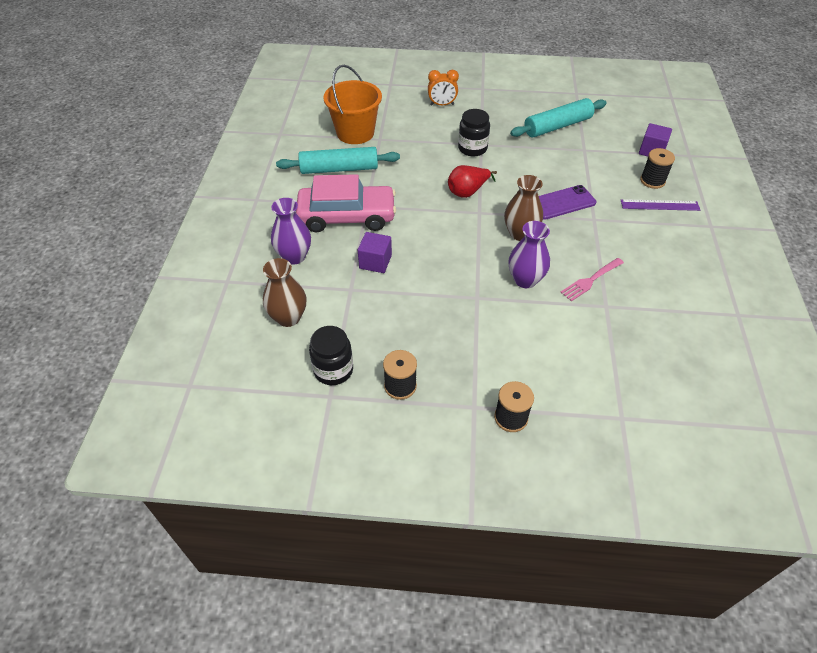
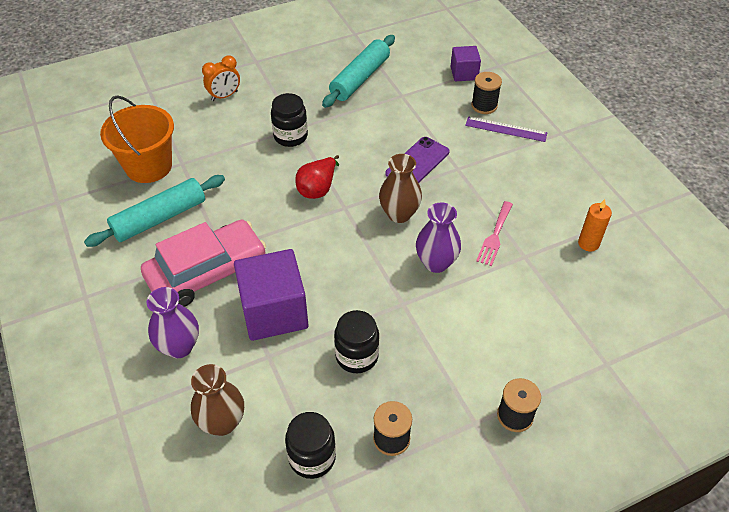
camera: 30 degrees left, 0 degrees up
purple cube [358,232,392,273] -> purple cube [234,249,308,341], size x1.84
purple ruler [621,199,700,211] -> purple ruler turned 45 degrees clockwise [465,116,548,142]
none -> black jar [334,310,379,373]
none -> orange candle [578,199,612,252]

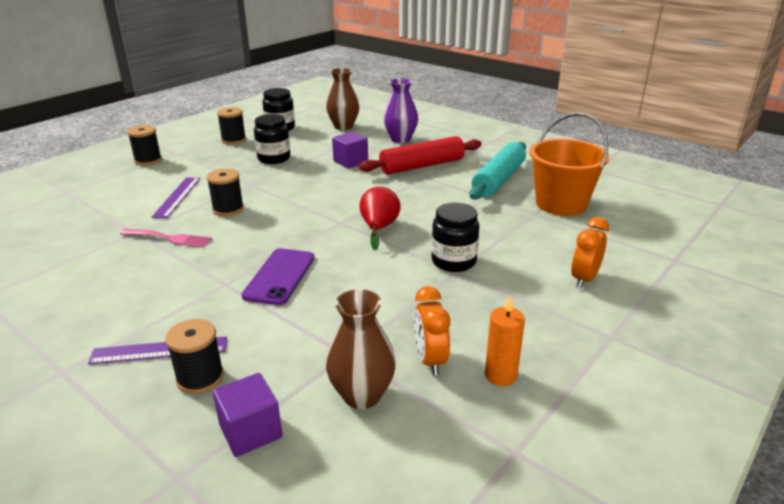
camera: 155 degrees right, 20 degrees down
pink car [141,220,266,307] -> red rolling pin [359,136,482,174]
purple cube [234,249,308,341] -> purple cube [332,132,368,169], size x0.54
turquoise rolling pin [322,35,395,108] -> orange clock [414,286,450,375]
brown vase [379,154,422,223] -> brown vase moved to [326,289,396,409]
purple vase [416,202,461,273] -> black spool [207,168,244,216]
pink fork [476,201,513,266] -> pink fork turned 105 degrees clockwise [120,229,212,248]
orange candle [578,199,612,252] -> orange candle moved to [485,295,525,386]
none -> purple ruler [152,177,200,218]

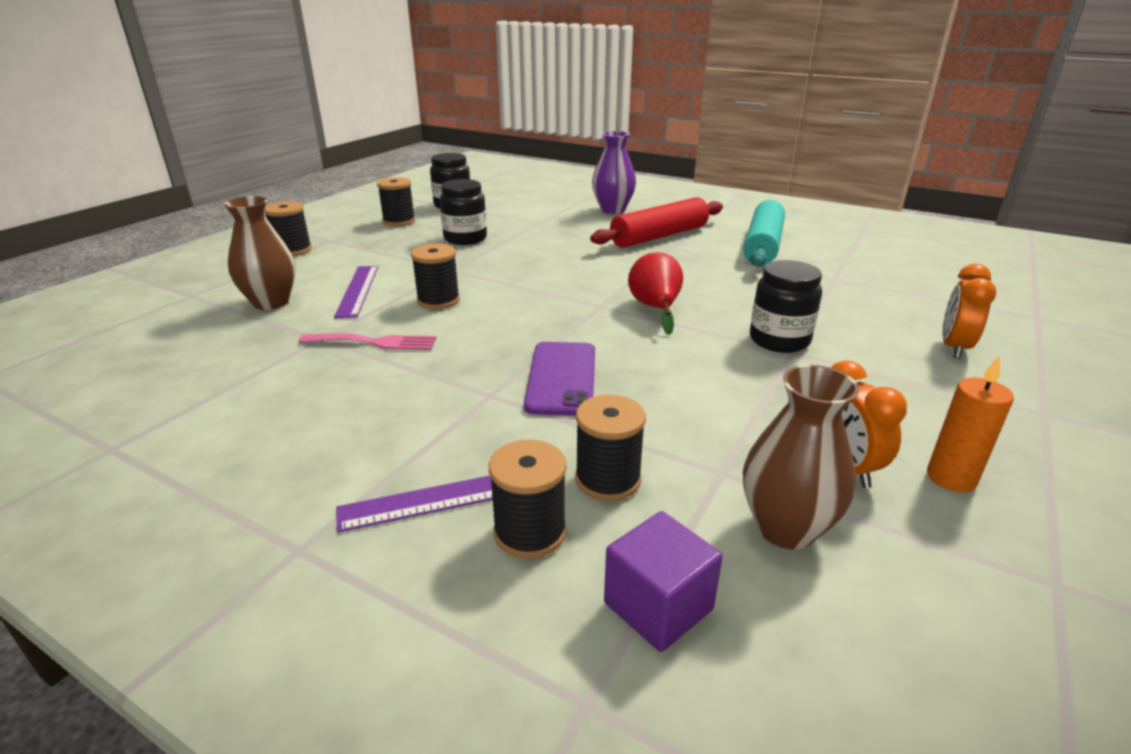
camera: 10 degrees left, 0 degrees up
brown vase [326,68,360,130] -> brown vase moved to [224,196,296,310]
purple cube [332,132,368,169] -> none
orange bucket [529,112,610,216] -> none
none -> black spool [575,395,646,501]

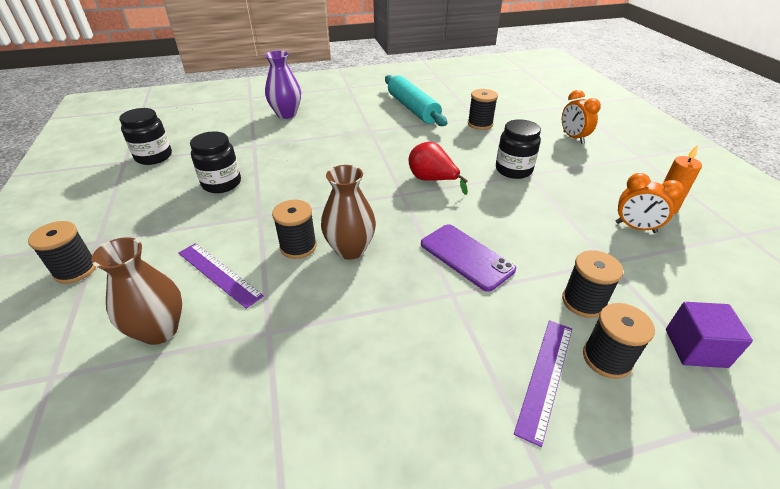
camera: 45 degrees left, 10 degrees up
pink fork [298,333,436,350] -> none
black spool [377,177,415,226] -> black spool moved to [468,89,498,130]
red rolling pin [590,197,723,248] -> none
brown vase [743,365,859,550] -> brown vase moved to [321,165,376,260]

